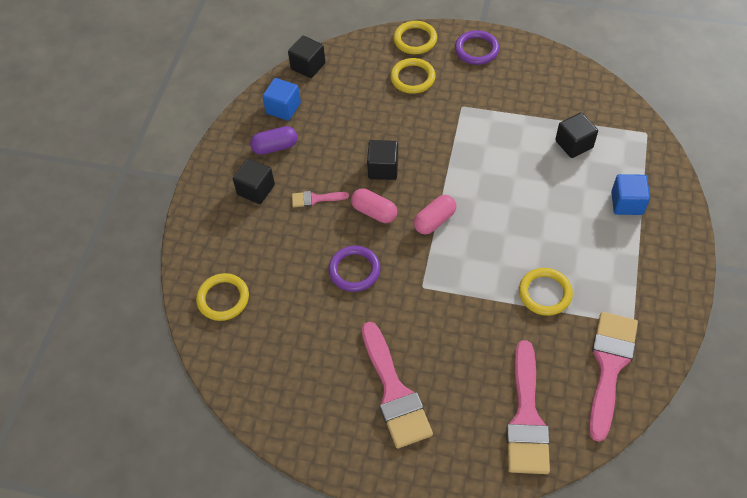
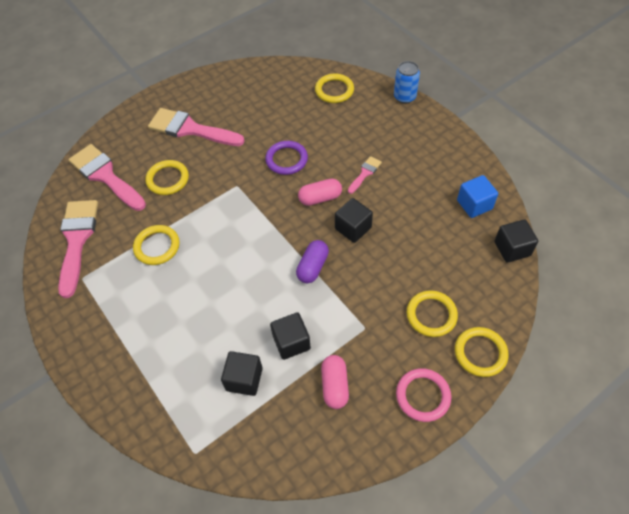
camera: 130 degrees right, 0 degrees up
black cube [233,159,275,204] -> black cube moved to [270,312,311,360]
purple capsule [250,126,297,155] -> purple capsule moved to [296,240,329,283]
pink capsule [414,195,456,234] -> pink capsule moved to [321,355,349,409]
purple ring [455,30,499,65] -> pink ring [396,368,451,422]
pink brush [589,312,638,442] -> pink brush turned 150 degrees counterclockwise [58,200,98,298]
blue cube [611,174,650,215] -> none
none -> yellow ring [145,160,189,195]
none -> blue can [394,61,420,104]

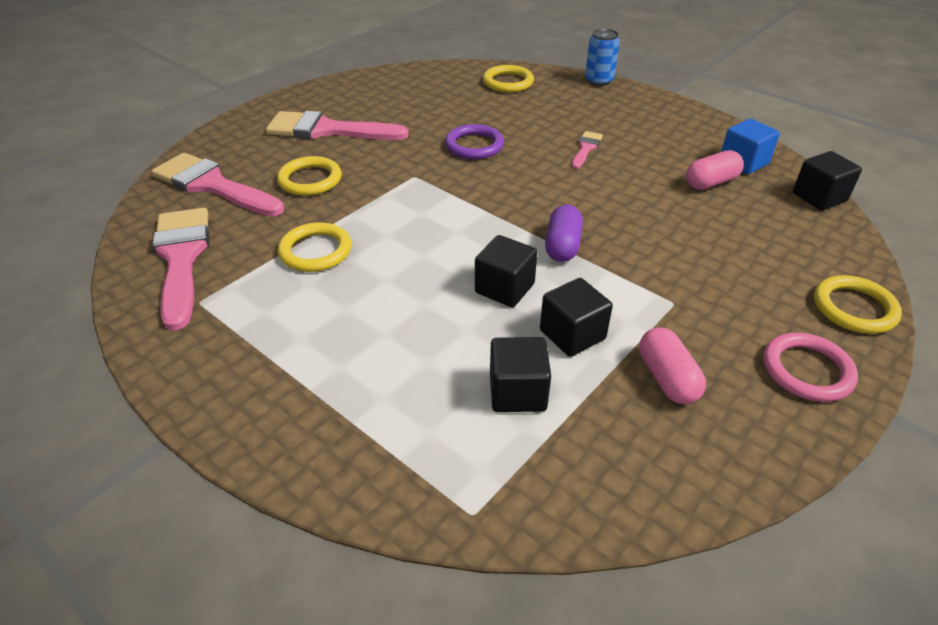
camera: 15 degrees left, 15 degrees down
pink capsule [298,179,342,206] -> pink capsule moved to [686,150,744,190]
black cube [335,198,373,243] -> black cube moved to [475,235,537,307]
yellow ring [407,290,458,337] -> none

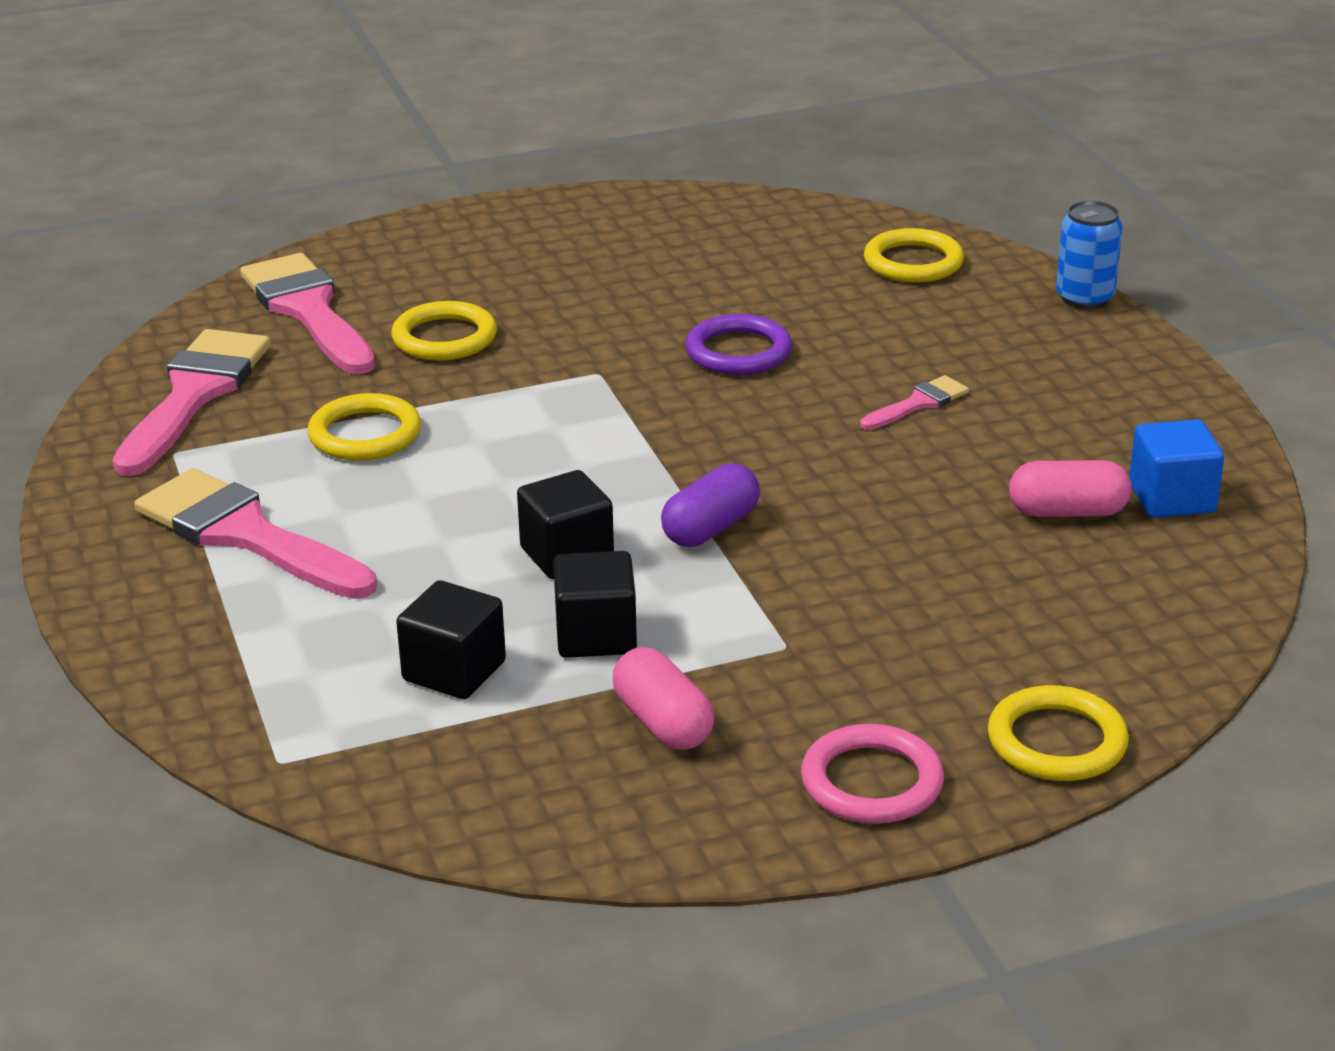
camera: 30 degrees right, 10 degrees down
pink brush [266,111,409,140] -> pink brush moved to [134,468,377,599]
pink capsule [639,327,706,404] -> pink capsule turned 45 degrees counterclockwise [612,647,714,750]
black cube [793,151,862,210] -> none

